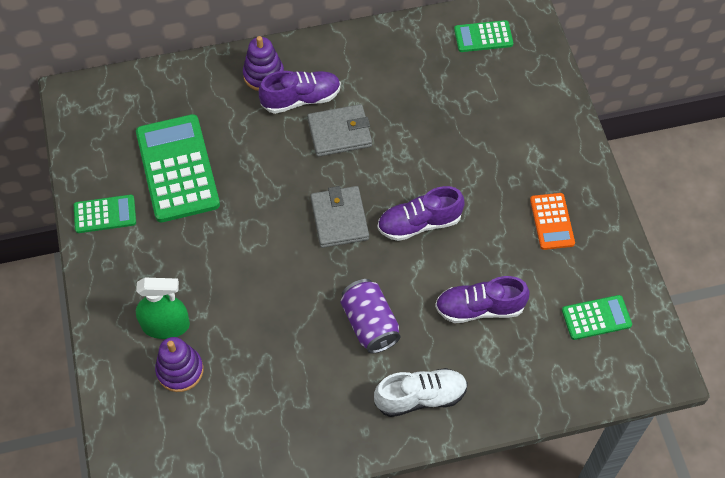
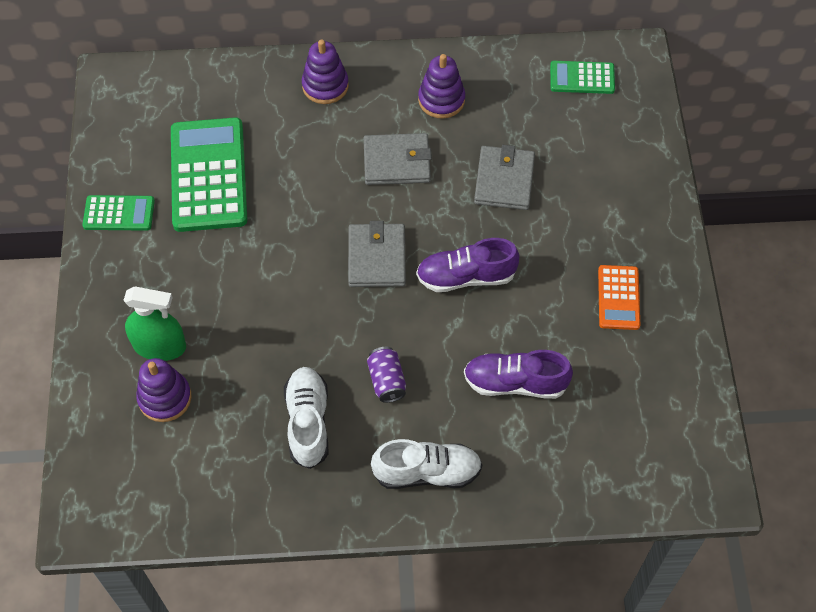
camera: 10 degrees right, 0 degrees up
purple shoe [259,71,341,114] -> none
purple can [341,279,400,354] -> purple can [367,347,406,403], size x0.65
green calculator [562,295,632,340] -> none
none -> white shoe [284,367,328,469]
none -> purple stacking toy [418,54,465,119]
none -> grey wallet [474,145,535,210]

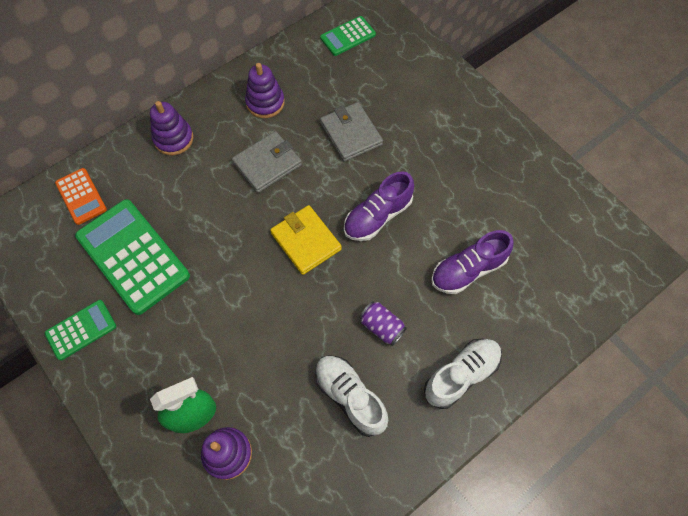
camera: 35 degrees left, 5 degrees up
grey wallet [348,221,406,287] -> yellow wallet [270,205,342,275]
orange calculator [598,265,640,330] -> orange calculator moved to [55,168,107,225]

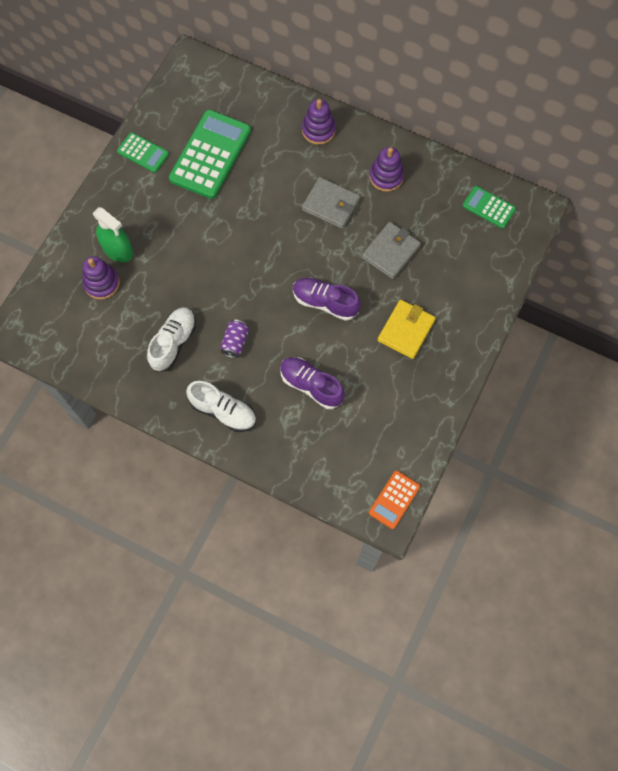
camera: 65 degrees right, 5 degrees up
orange calculator [55,168,107,225] -> orange calculator moved to [369,471,420,529]
yellow wallet [270,205,342,275] -> yellow wallet moved to [378,300,436,359]

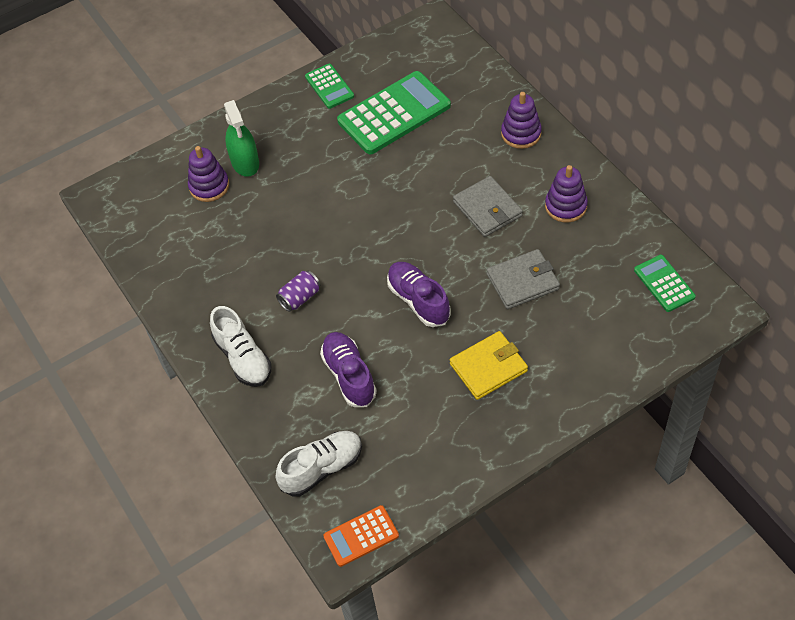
camera: 35 degrees right, 15 degrees down
white shoe [147,307,196,372] -> white shoe moved to [276,431,362,497]

